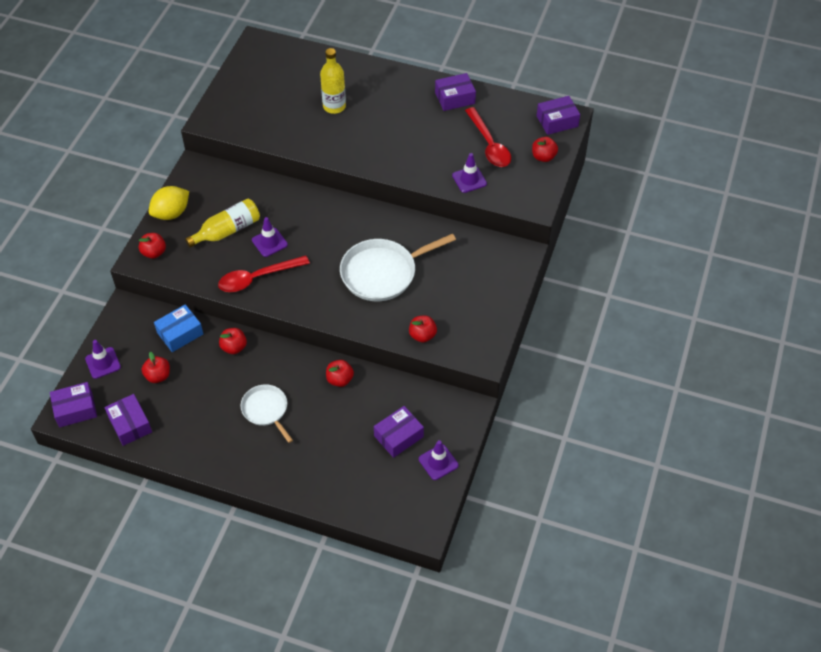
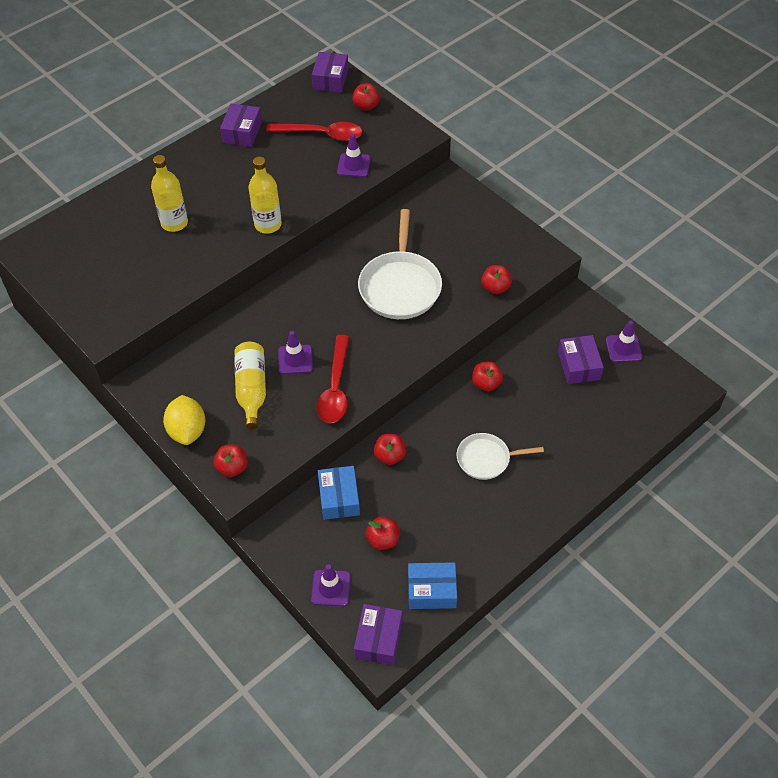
camera: 60 degrees left, 0 degrees up
purple box [104,394,152,446] -> blue box [408,562,457,609]
none -> yellow bottle [249,157,282,234]

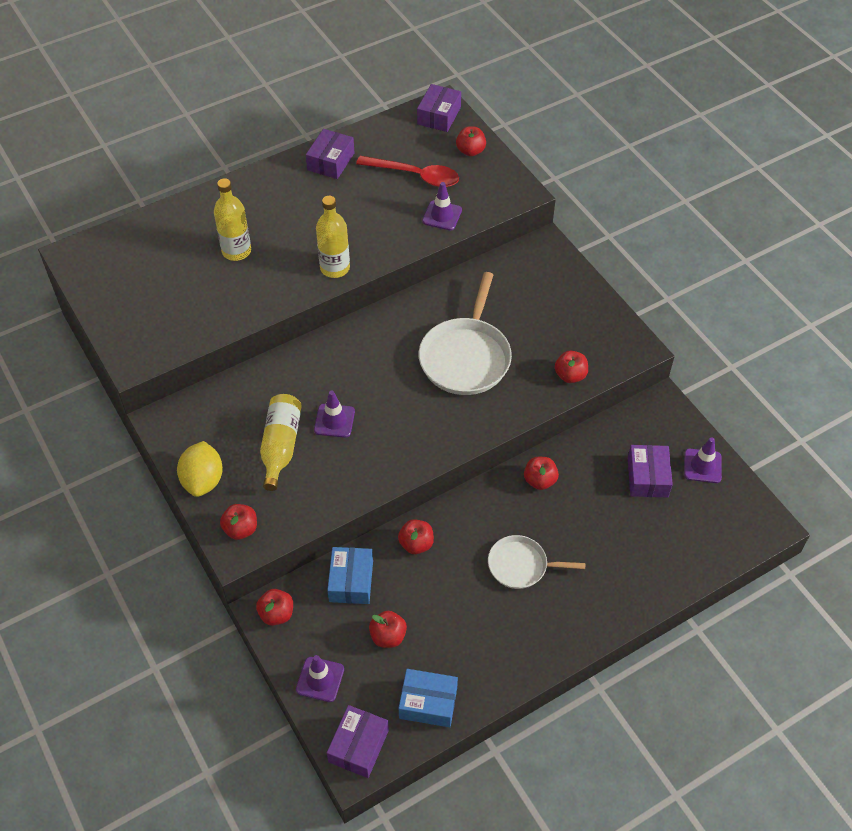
camera: 10 degrees right, 0 degrees up
red spoon [317,335,349,423] -> none
none -> red apple [256,589,293,626]

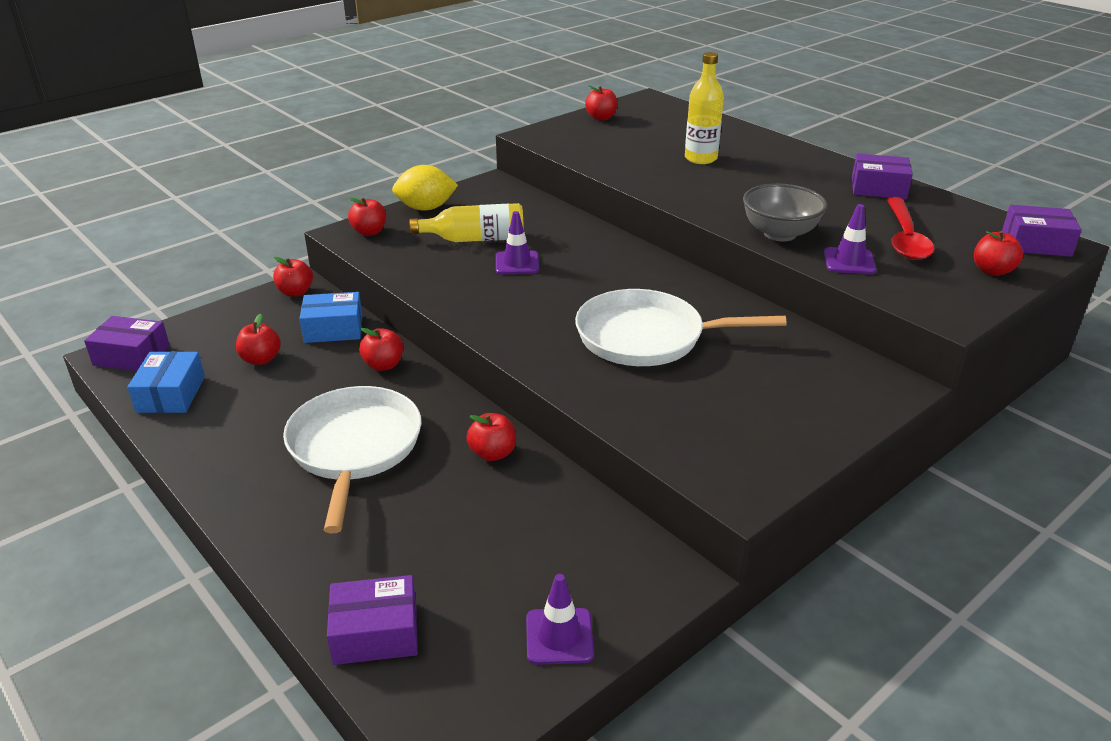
camera: 80 degrees right, 20 degrees down
purple traffic cone [296,655,344,702] -> none
yellow bottle [316,196,350,278] -> none
white pan [488,535,586,589] -> white pan [283,386,421,534], size x1.69
red apple [555,351,588,383] -> red apple moved to [585,85,618,121]
purple box [628,445,673,497] -> purple box moved to [327,575,418,665]
none -> grey bowl [743,184,827,241]

